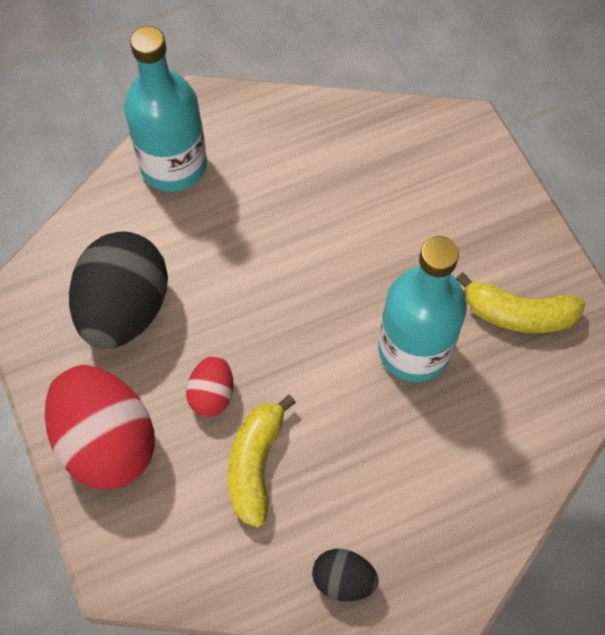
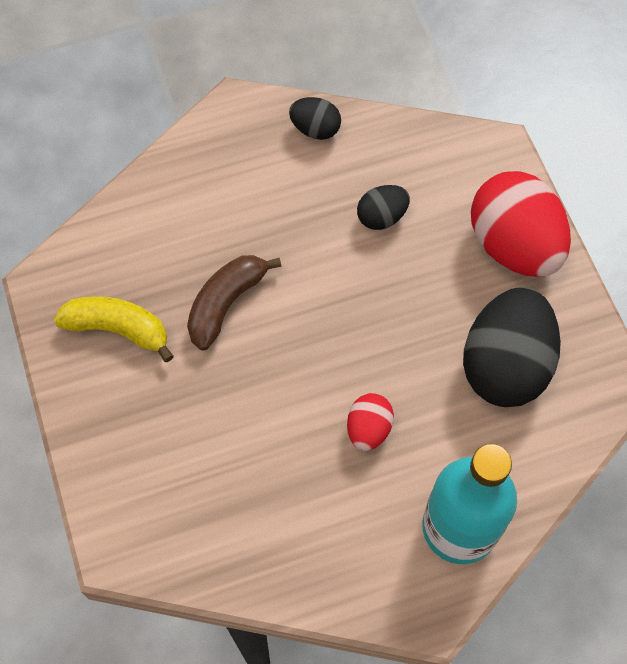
camera: 175 degrees left, 0 degrees up
red egg [186,356,234,417] -> red egg moved to [347,393,394,451]
yellow banana [228,395,296,528] -> black egg [357,185,410,230]
turquoise bottle [378,236,467,382] -> brown banana [187,255,282,351]

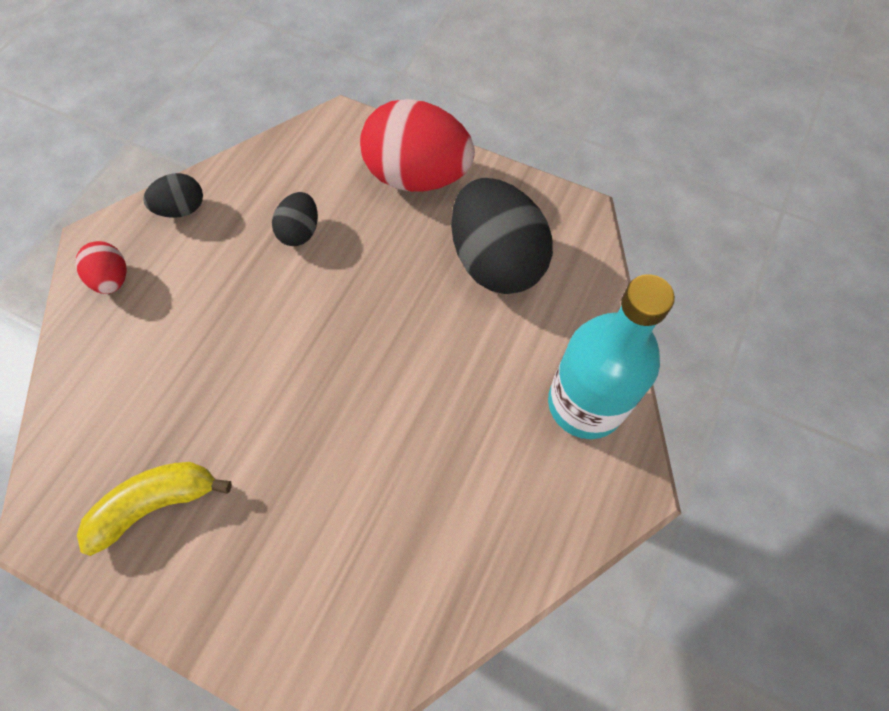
camera: 45 degrees left, 0 degrees up
brown banana [187,255,282,351] -> none
red egg [347,393,394,451] -> red egg moved to [75,241,127,294]

